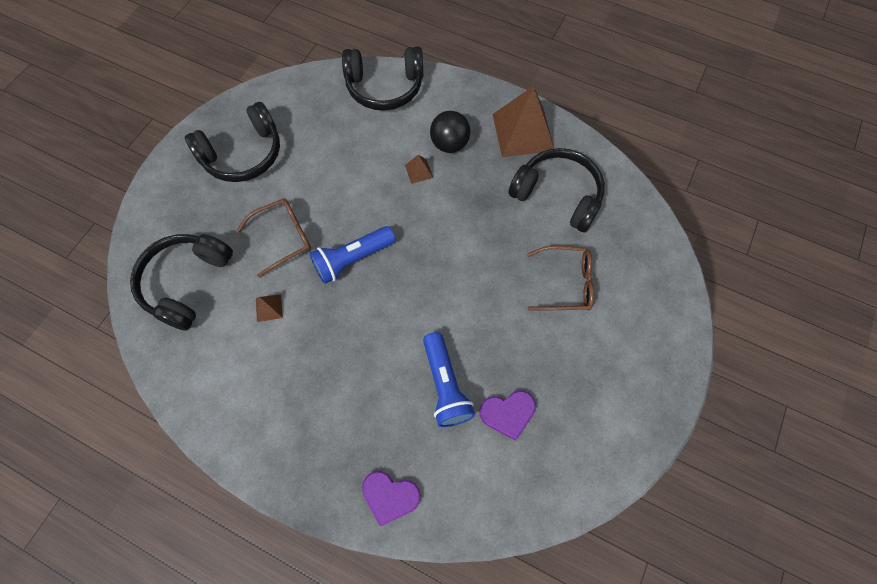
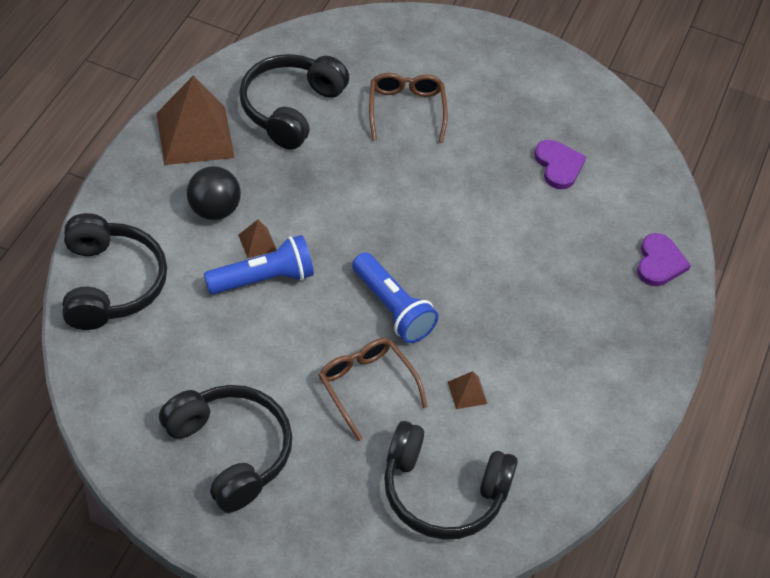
camera: 100 degrees left, 15 degrees down
blue flashlight [423,332,475,427] -> blue flashlight moved to [204,235,314,295]

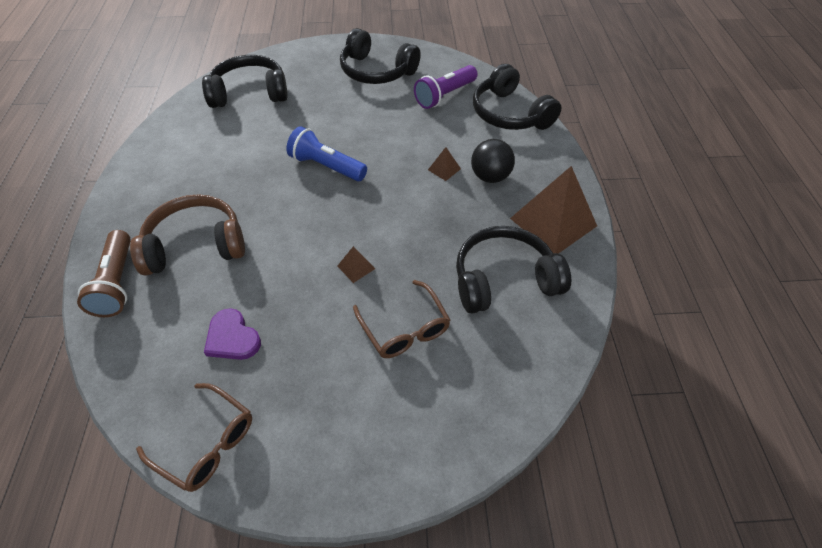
camera: 160 degrees right, 0 degrees up
blue flashlight [204,235,314,295] -> none
black headphones [239,54,349,150] -> black headphones turned 105 degrees counterclockwise [456,226,571,314]
brown glasses [319,338,428,441] -> brown glasses moved to [136,383,252,492]
brown pyramid [448,371,487,409] -> brown pyramid moved to [337,246,375,283]
purple heart [637,233,691,286] -> brown flashlight [77,230,131,317]
none -> brown headphones [130,194,245,275]
none -> purple flashlight [414,65,478,109]

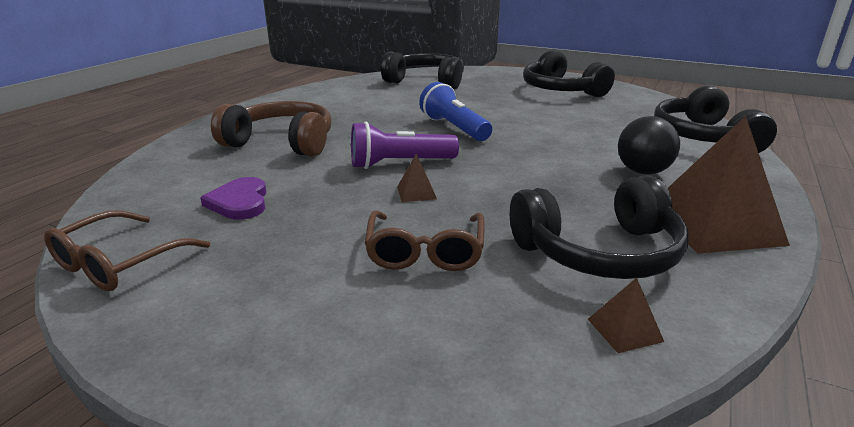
camera: 30 degrees right, 25 degrees down
brown flashlight [77,230,131,317] -> none
brown glasses [136,383,252,492] -> brown glasses turned 60 degrees clockwise [44,210,210,291]
purple flashlight [414,65,478,109] -> purple flashlight moved to [351,122,459,169]
brown pyramid [428,147,461,181] -> brown pyramid moved to [588,278,664,353]
black headphones [456,226,571,314] -> black headphones turned 150 degrees clockwise [510,176,689,279]

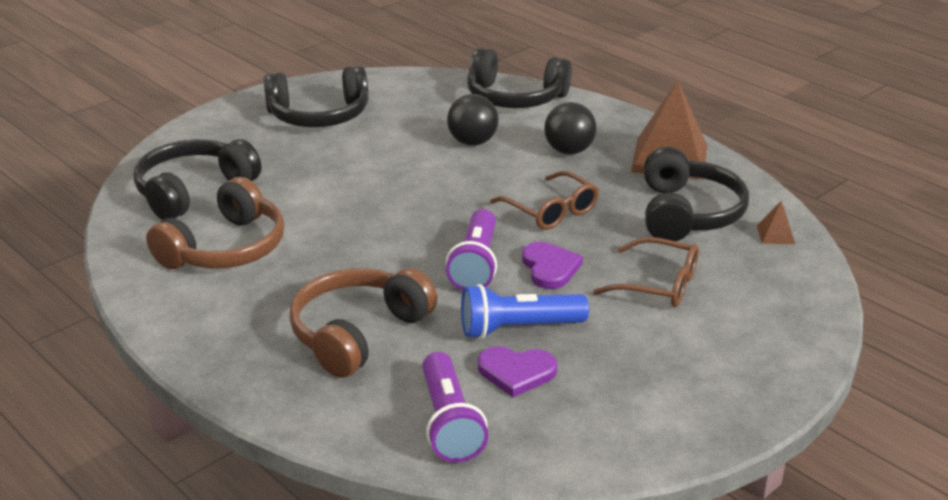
camera: 70 degrees left, 5 degrees up
brown glasses [44,210,210,291] -> brown glasses moved to [490,171,599,230]
brown pyramid [397,153,437,202] -> purple heart [522,242,583,289]
blue flashlight [419,82,492,141] -> blue flashlight moved to [461,284,589,339]
none -> brown headphones [146,177,285,269]
none -> purple flashlight [422,352,488,463]
none -> black ball [447,94,499,146]

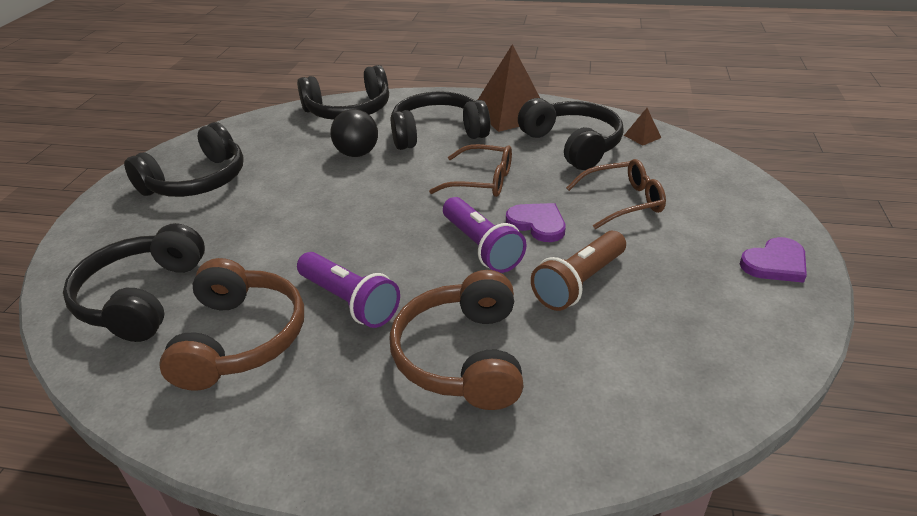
camera: 35 degrees left, 5 degrees up
purple flashlight [422,352,488,463] -> purple flashlight moved to [297,252,400,328]
blue flashlight [461,284,589,339] -> brown flashlight [531,231,626,311]
purple heart [478,346,557,397] -> purple heart moved to [740,237,807,283]
black ball [544,102,597,154] -> black headphones [391,91,491,150]

